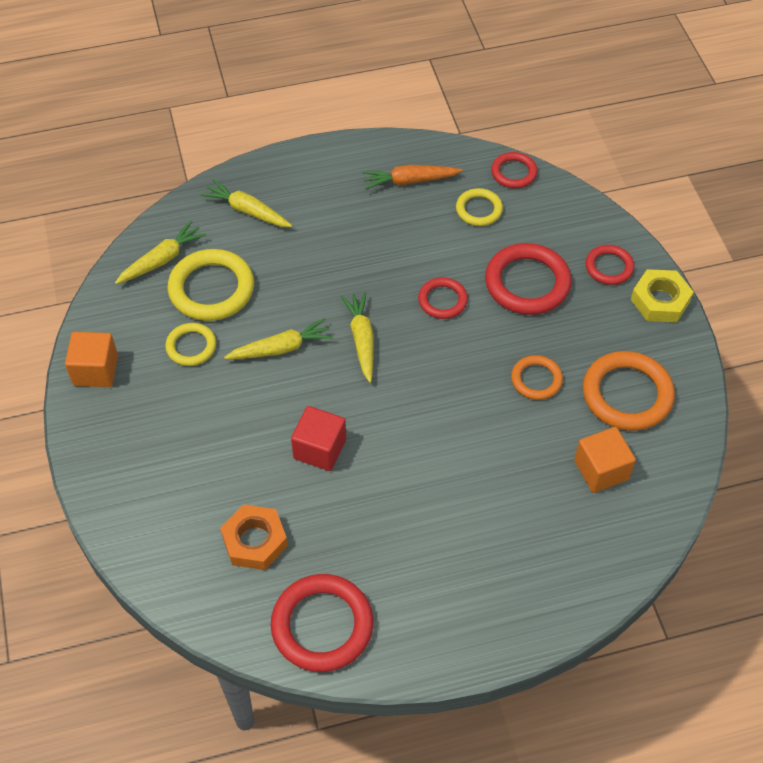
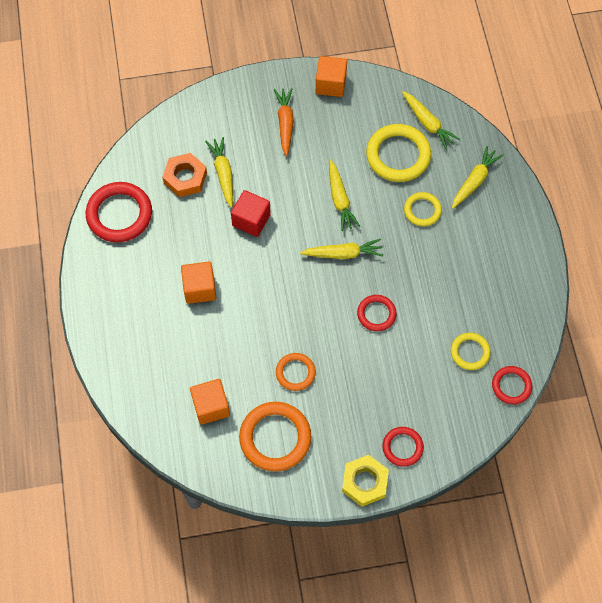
camera: 95 degrees right, 10 degrees up
yellow ring [165,323,216,366] -> yellow ring moved to [404,192,442,226]
orange carrot [362,165,463,190] -> orange carrot moved to [274,88,294,157]
red ring [485,243,572,315] -> none
none -> orange cube [181,261,216,304]
none -> yellow carrot [205,137,233,208]

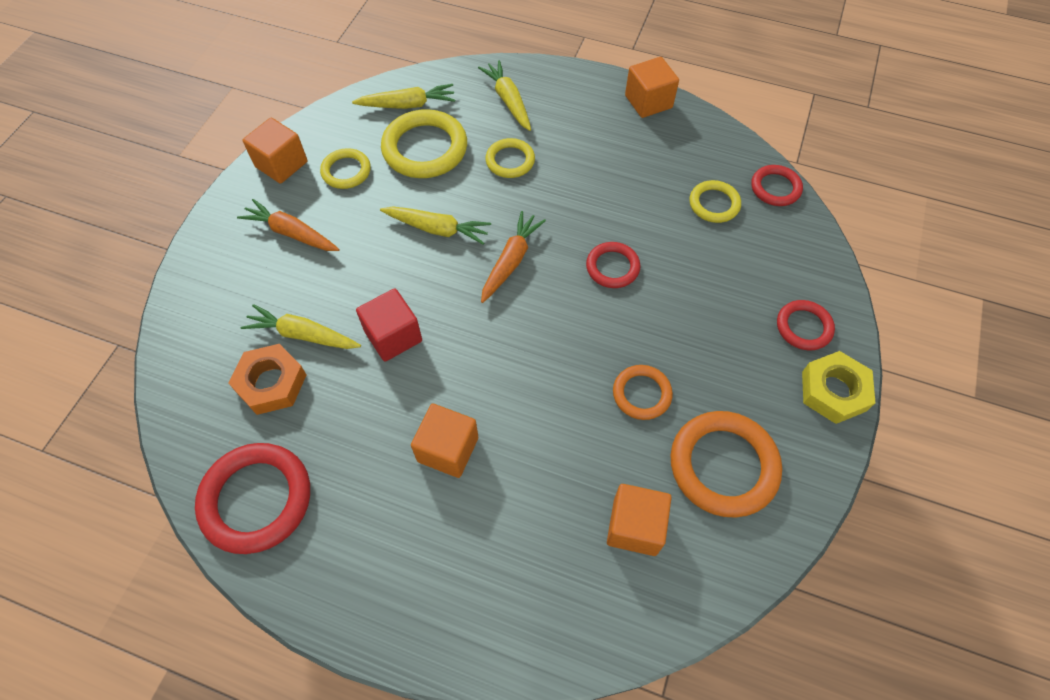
camera: 60 degrees left, 5 degrees down
yellow carrot [300,239,383,259] -> orange carrot [481,211,546,303]
none -> yellow ring [320,148,371,189]
none -> orange cube [625,57,679,118]

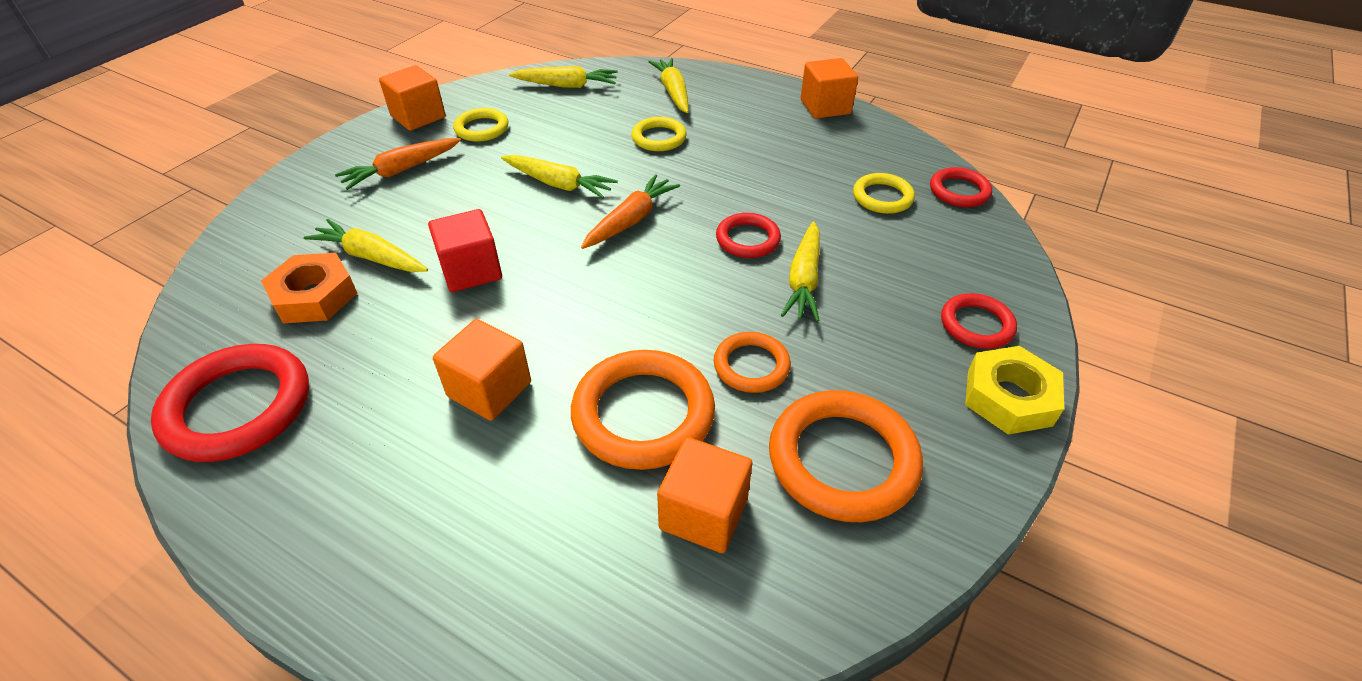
camera: 10 degrees right, 15 degrees down
orange carrot [237,199,340,251] -> orange carrot turned 75 degrees counterclockwise [335,138,461,190]
yellow ring [381,109,467,178] -> none
none -> orange ring [571,350,715,470]
none -> yellow carrot [781,221,820,322]

